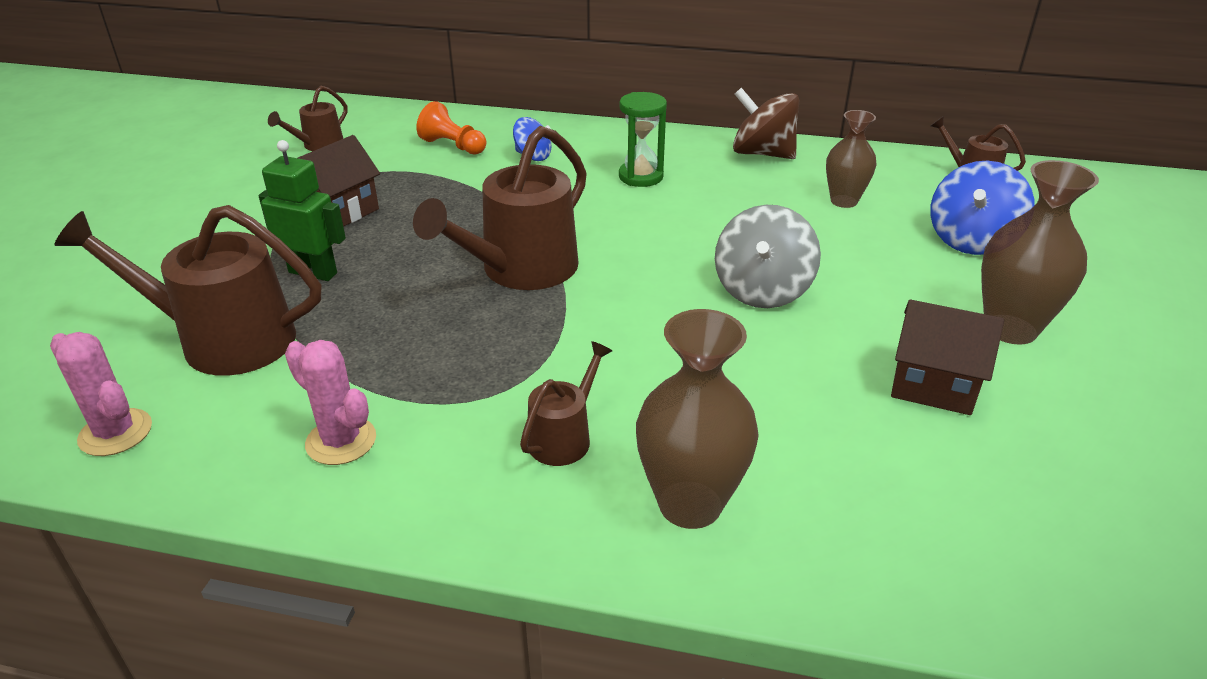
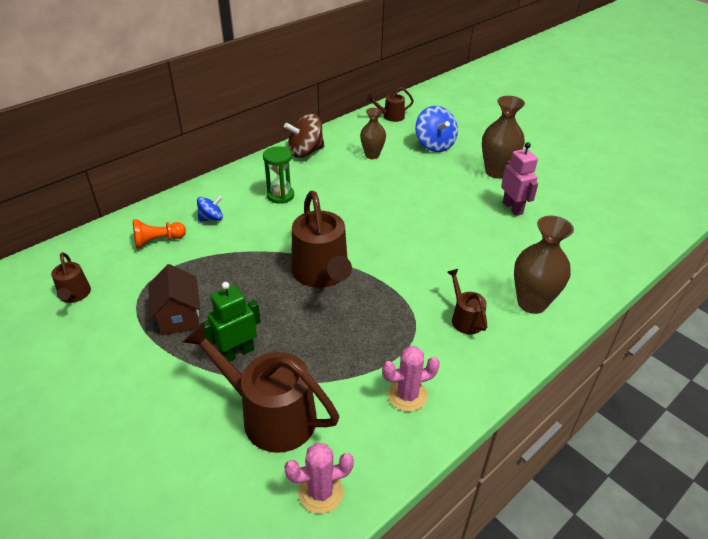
camera: 55 degrees left, 5 degrees up
brown watering can [55,205,321,376] -> brown watering can turned 75 degrees clockwise [183,322,339,453]
grey spinning top [715,205,821,308] -> none
brown house [891,300,1004,415] -> pink robot [501,142,538,216]

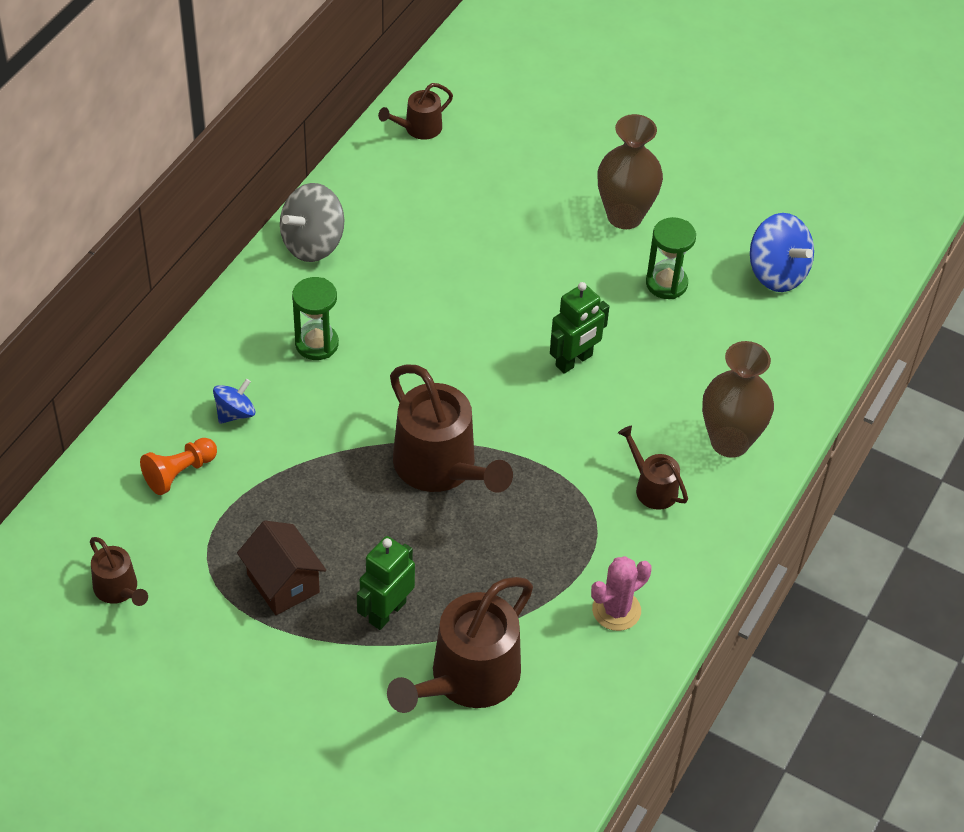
camera: 20 degrees left, 10 degrees up
brown watering can [183,322,339,453] -> brown watering can turned 60 degrees counterclockwise [387,577,533,713]
brown spinning top [284,114,325,158] -> grey spinning top [280,183,344,262]
pink cactus [284,443,354,514] -> none
brown vase [360,108,386,159] -> none
blue spinning top [415,106,458,152] -> blue spinning top moved to [750,213,814,292]
pink robot [501,142,538,216] -> green hourglass [646,217,696,299]
none -> green robot [550,282,609,374]

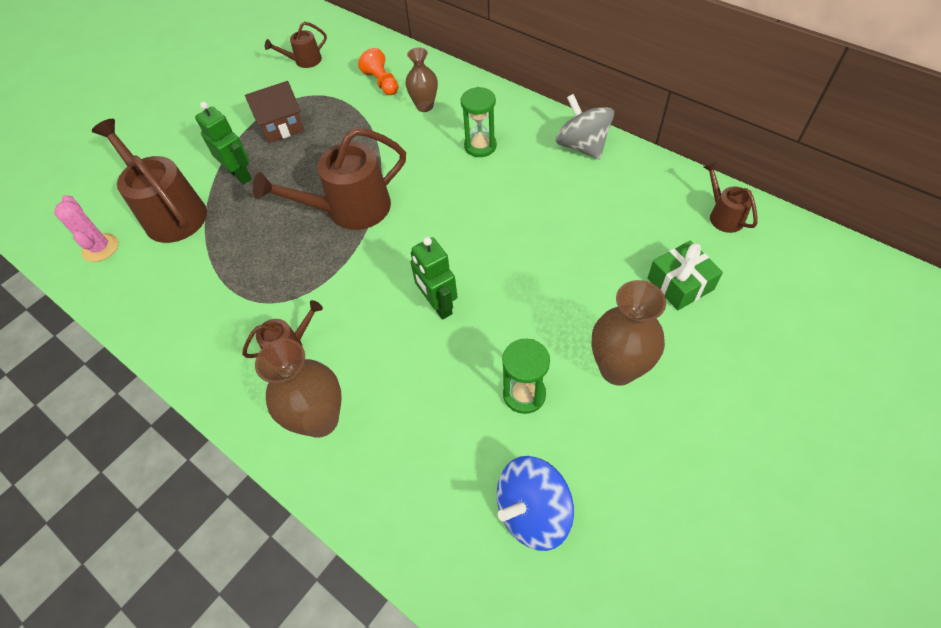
camera: 105 degrees right, 5 degrees up
blue spinning top [213,379,255,424] -> brown vase [405,47,438,112]
pink cactus [591,556,652,631] -> pink cactus moved to [54,195,119,262]
none -> green gift [648,240,723,310]

